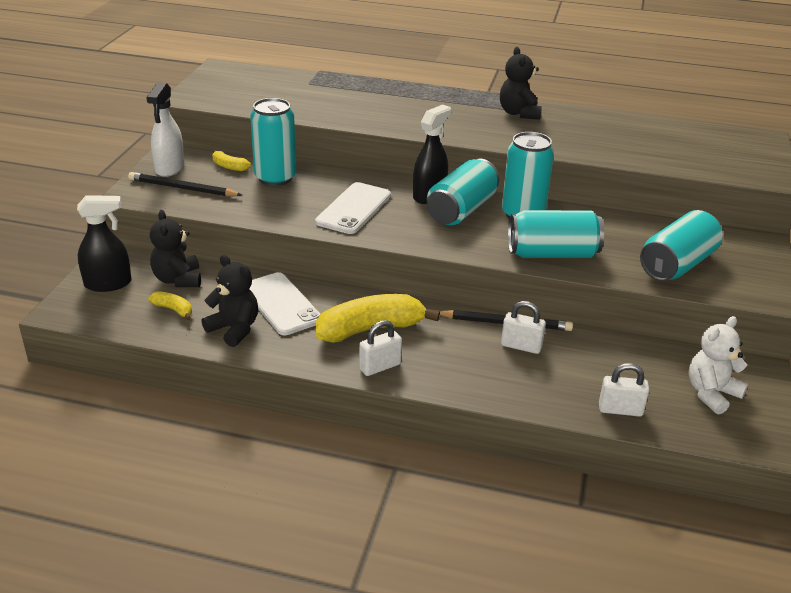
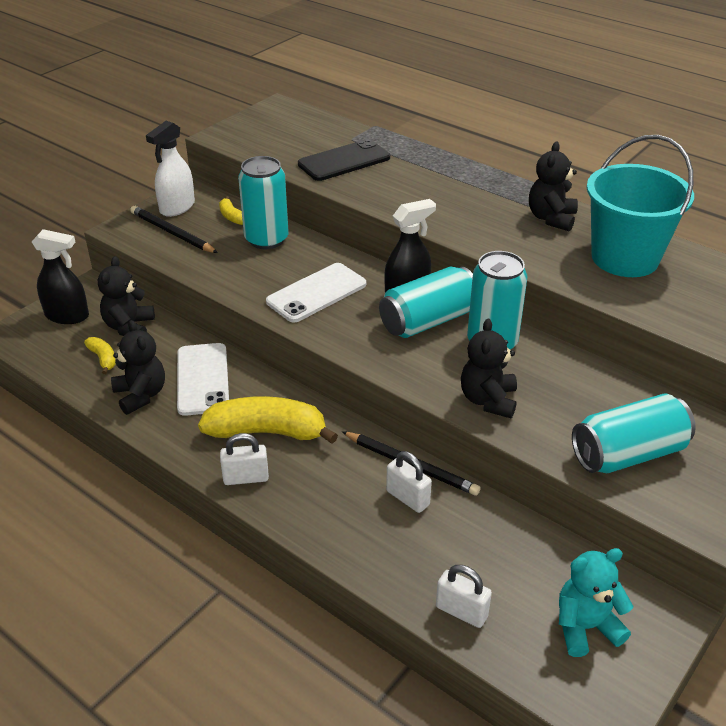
camera: 25 degrees right, 5 degrees up
turquoise can [508,210,604,258] -> black teddy bear [461,318,517,418]
white teddy bear [688,316,748,415] -> turquoise teddy bear [559,548,633,657]
none -> black phone [298,139,390,181]
none -> turquoise bucket [586,135,694,277]

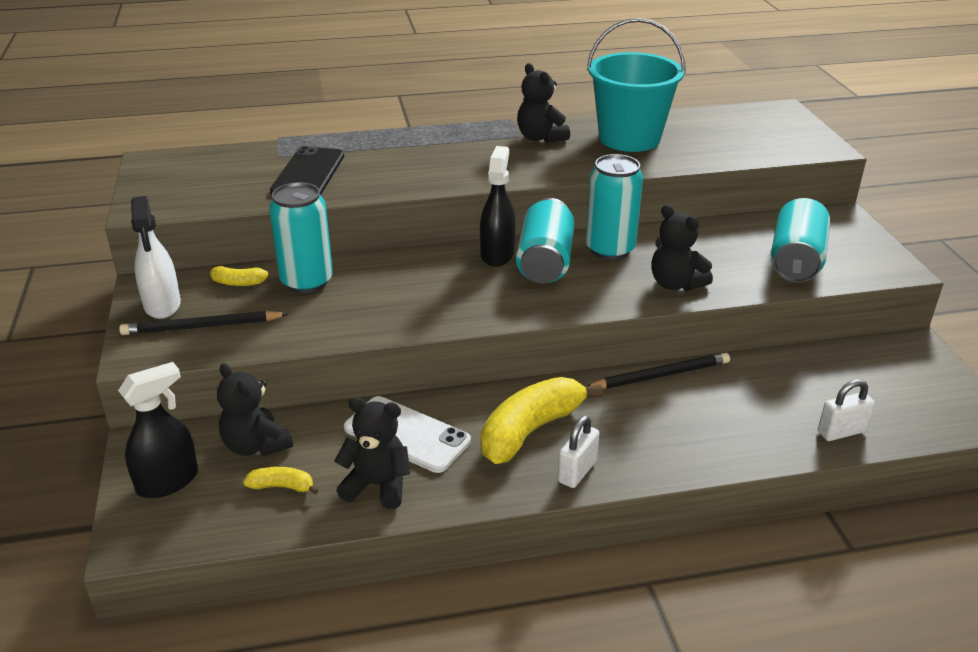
camera: 50 degrees left, 5 degrees down
white phone [266,263,366,322] -> none
white padlock [386,451,432,513] -> none
turquoise teddy bear [559,548,633,657] -> none

